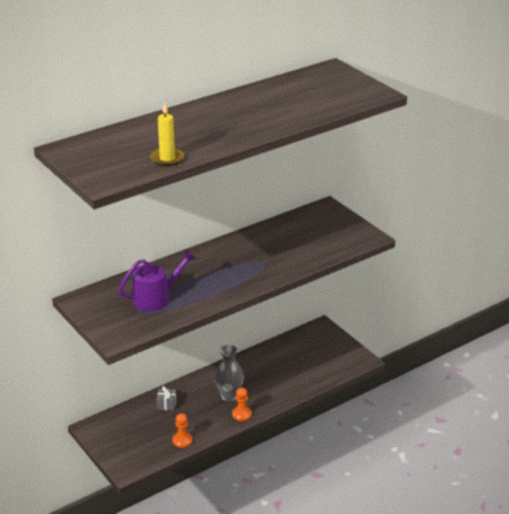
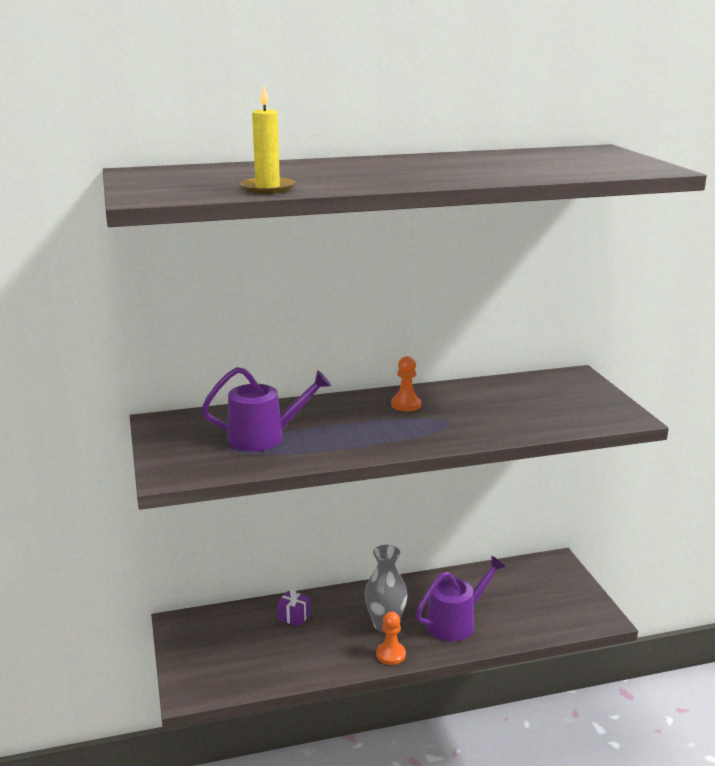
camera: 20 degrees right, 10 degrees down
grey gift [157,386,177,411] -> purple gift [277,588,310,627]
orange pawn [172,413,193,448] -> orange pawn moved to [391,356,421,411]
none -> purple watering can [415,556,506,641]

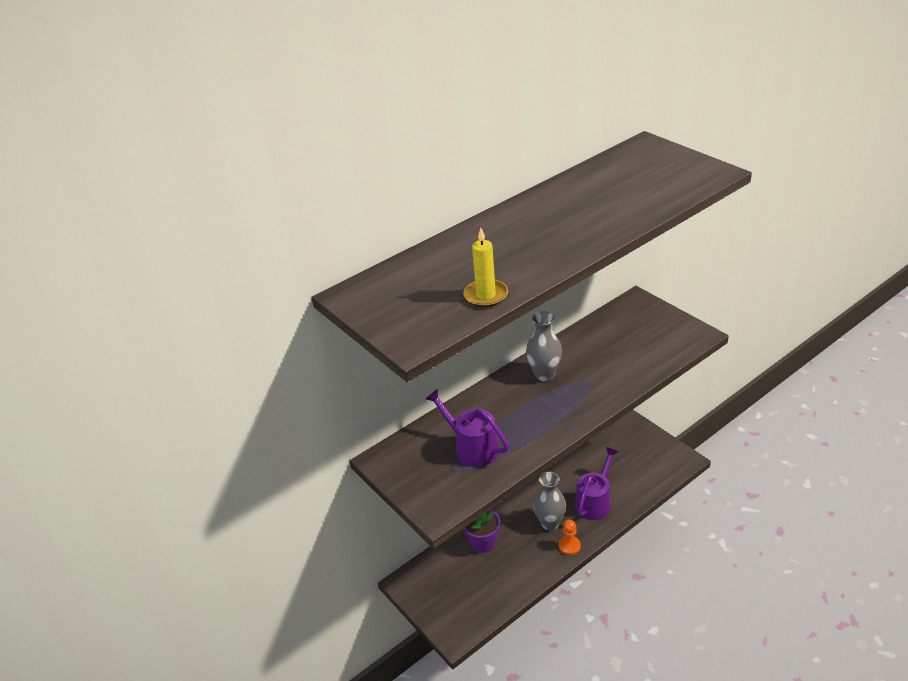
camera: 20 degrees left, 15 degrees up
purple watering can [201,367,331,452] -> purple watering can turned 105 degrees counterclockwise [426,389,509,467]
purple gift [277,588,310,627] -> purple flower pot [463,509,500,553]
orange pawn [391,356,421,411] -> grey vase [526,311,562,381]

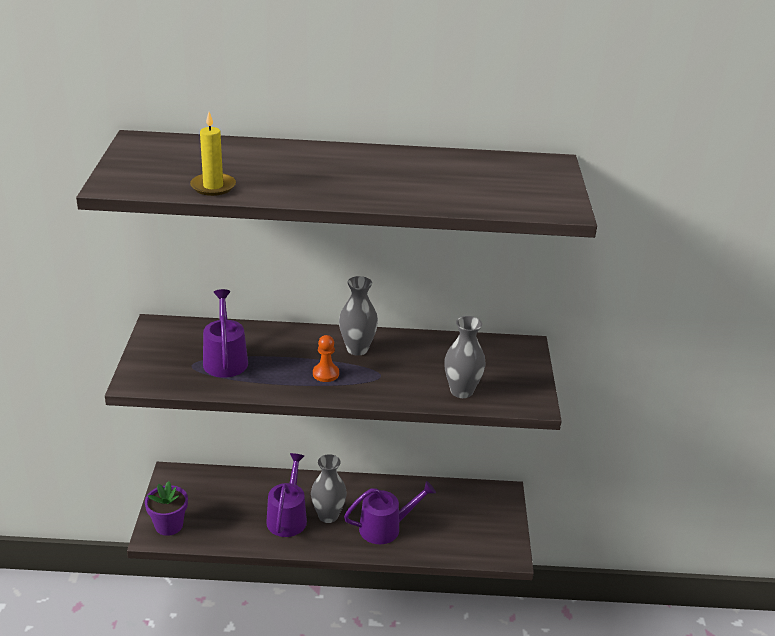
camera: 35 degrees right, 5 degrees down
purple flower pot [463,509,500,553] -> purple flower pot moved to [145,481,188,536]
orange pawn [559,520,581,555] -> orange pawn moved to [313,335,339,382]
none -> purple watering can [266,453,307,537]
none -> grey vase [444,316,486,398]

